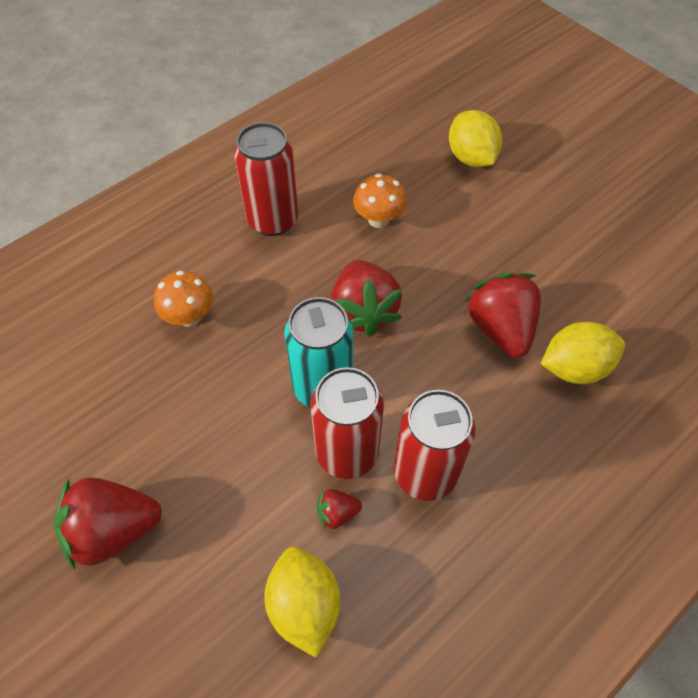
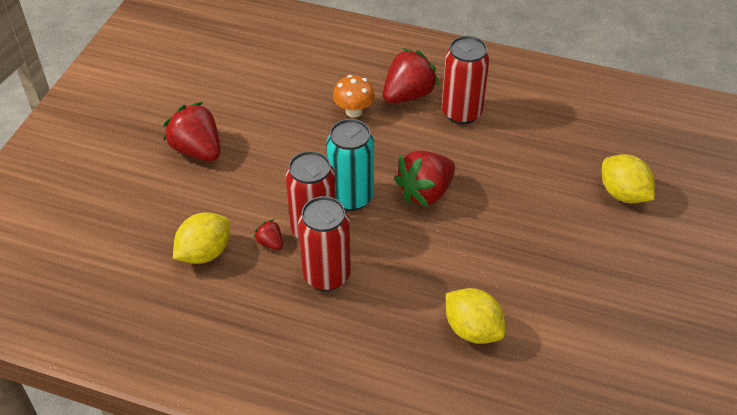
camera: 60 degrees right, 10 degrees down
orange mushroom [353,174,407,228] -> none
yellow lemon [449,110,502,167] -> yellow lemon turned 75 degrees counterclockwise [602,154,655,203]
red strawberry [465,273,541,358] -> red strawberry moved to [383,48,439,103]

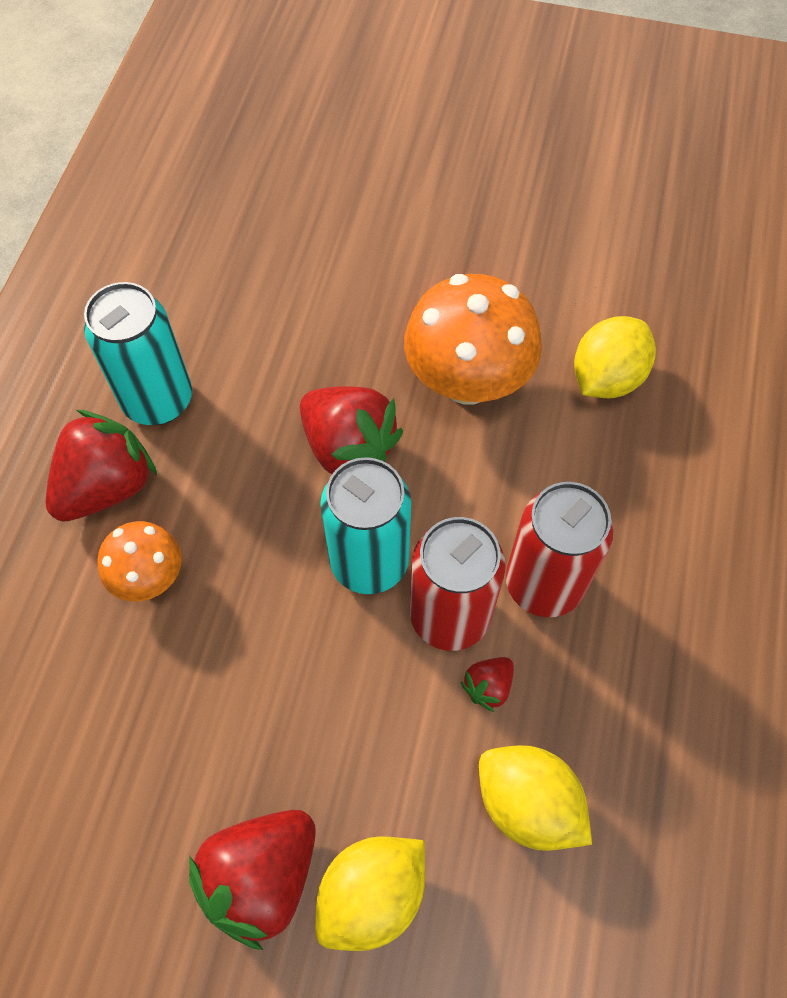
camera: 95 degrees left, 15 degrees up
red strawberry [383,48,439,103] -> red strawberry turned 90 degrees clockwise [46,410,157,522]
red can [442,36,490,124] -> turquoise can [84,282,192,425]
yellow lemon [602,154,655,203] -> yellow lemon moved to [315,836,425,951]
none -> orange mushroom [404,274,542,405]

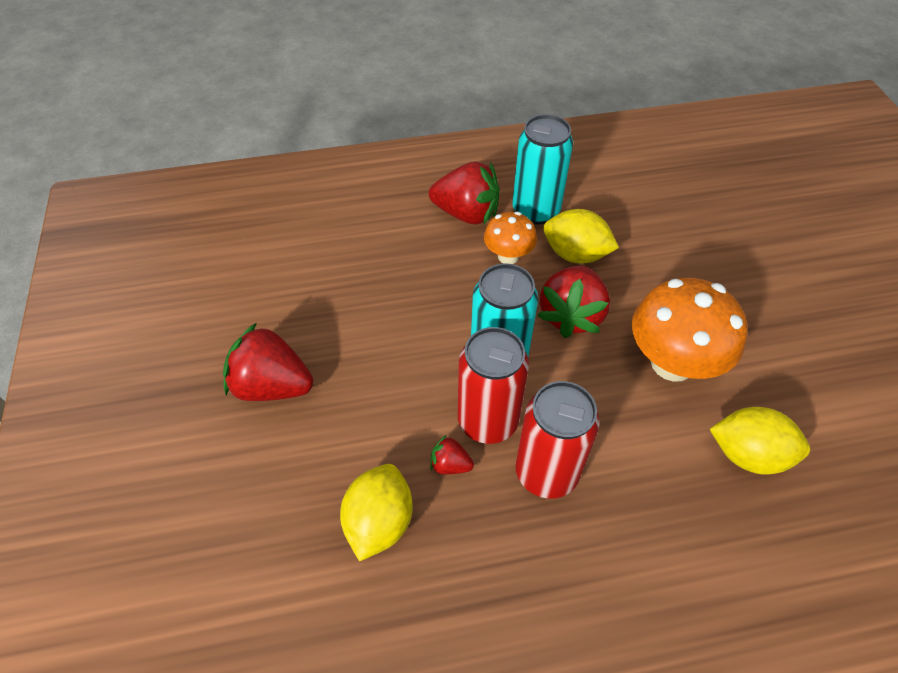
camera: 65 degrees right, 10 degrees down
orange mushroom [97,521,182,602] -> orange mushroom moved to [484,212,537,264]
yellow lemon [315,836,425,951] -> yellow lemon moved to [543,209,619,264]

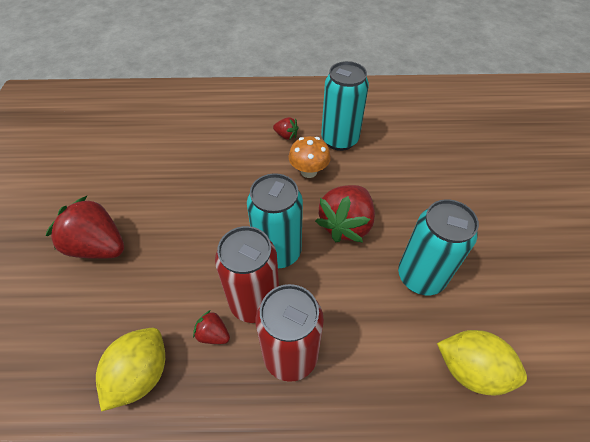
camera: 10 degrees right, 0 degrees up
red strawberry [429,161,500,225] -> red strawberry [273,117,299,140], size x0.47
yellow lemon [543,209,619,264] -> none
orange mushroom [632,278,747,382] -> turquoise can [398,199,479,295]

